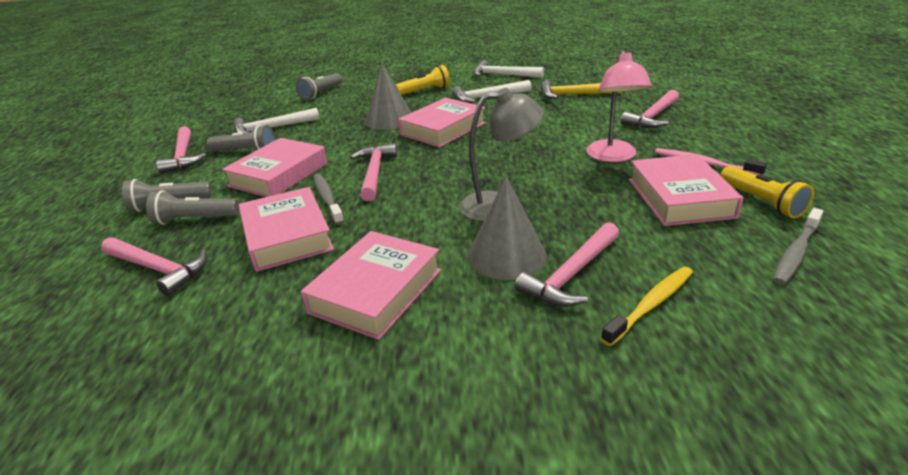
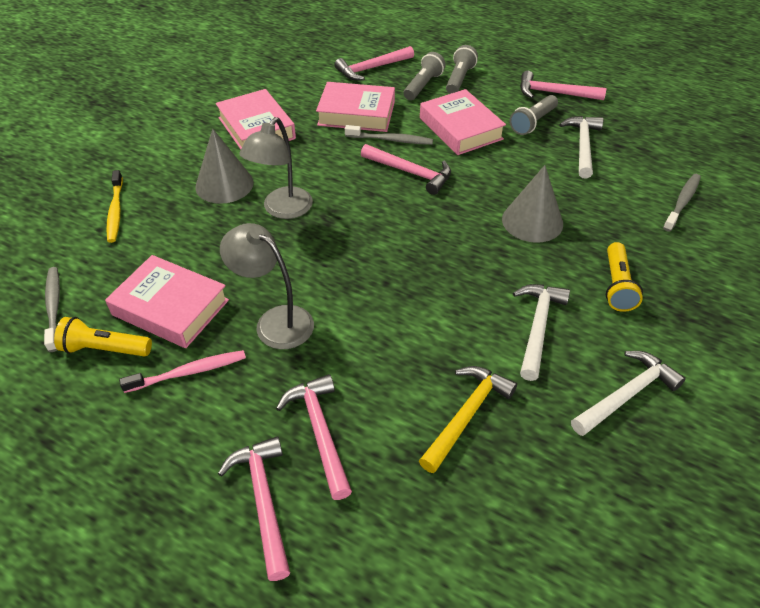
camera: 120 degrees right, 15 degrees up
grey flashlight [296,73,343,100] -> grey toothbrush [663,174,701,232]
pink book [398,98,486,148] -> none
pink hammer [515,222,619,307] -> pink hammer moved to [218,436,290,581]
pink lamp [586,50,652,162] -> grey lamp [220,223,314,349]

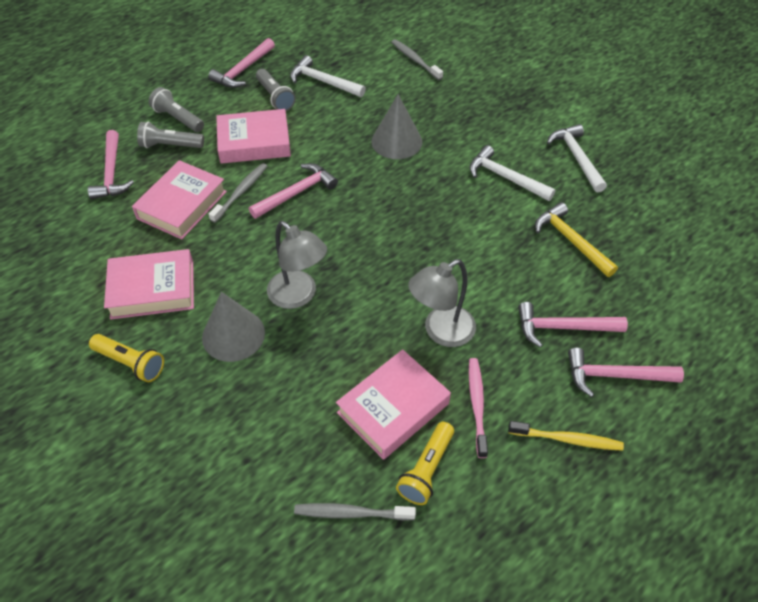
camera: 70 degrees left, 5 degrees up
yellow toothbrush [106,170,123,243] -> yellow toothbrush moved to [508,421,624,451]
grey flashlight [404,52,446,100] -> grey flashlight turned 45 degrees counterclockwise [137,121,204,148]
yellow flashlight [606,242,643,312] -> yellow flashlight moved to [89,334,164,382]

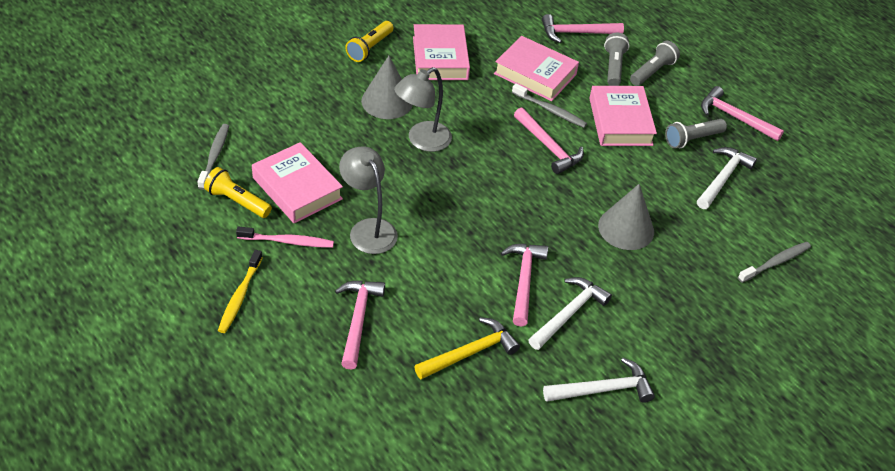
camera: 90 degrees right, 5 degrees down
pink hammer [568,348,684,397] -> pink hammer moved to [501,244,548,327]

